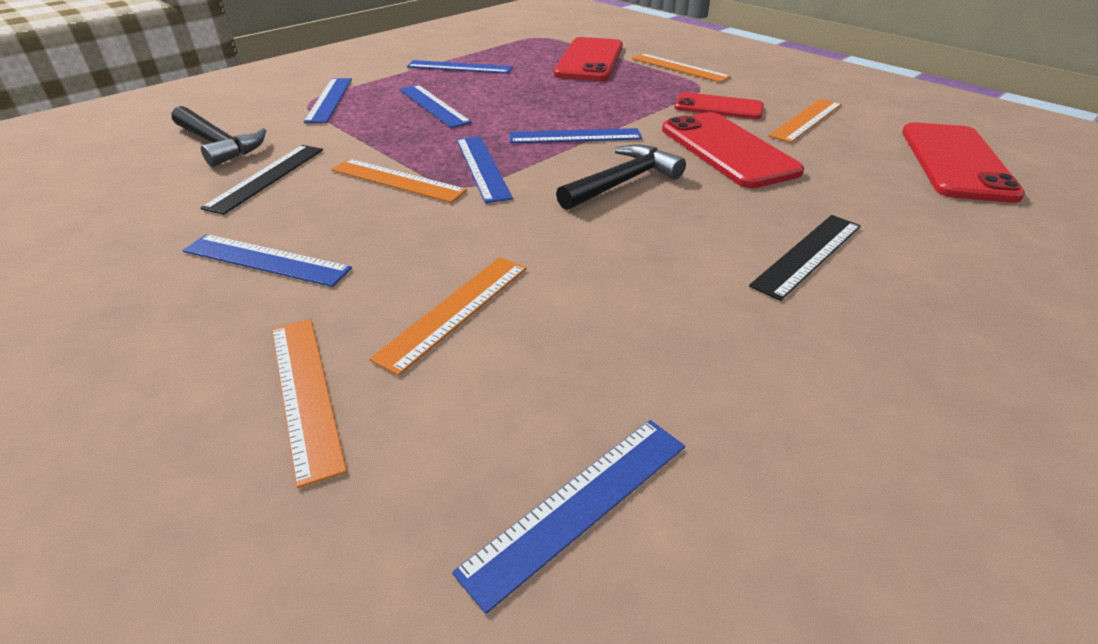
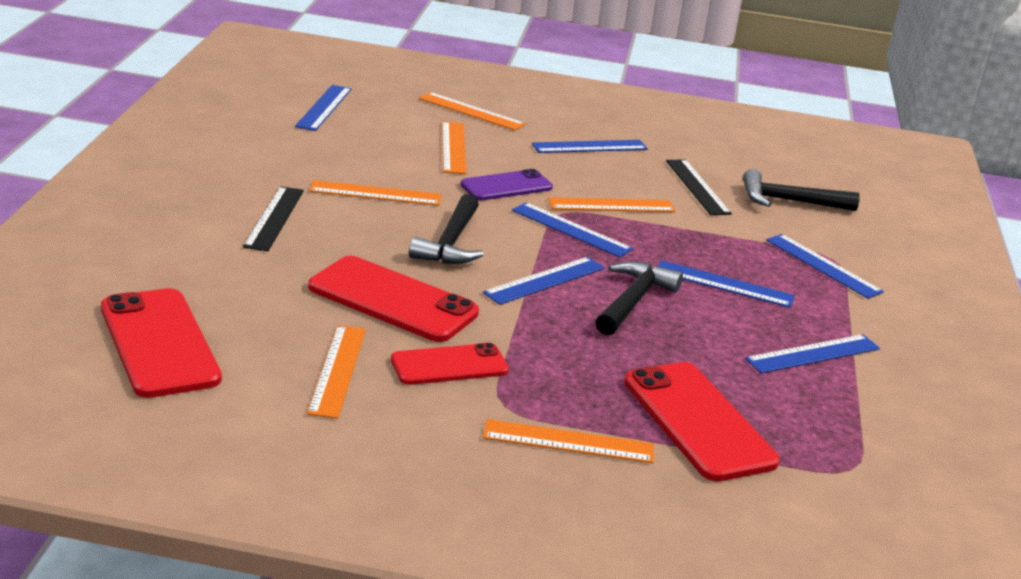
camera: 140 degrees right, 10 degrees down
none -> orange ruler [309,180,441,206]
none -> purple phone [460,169,553,200]
none -> black hammer [595,261,683,336]

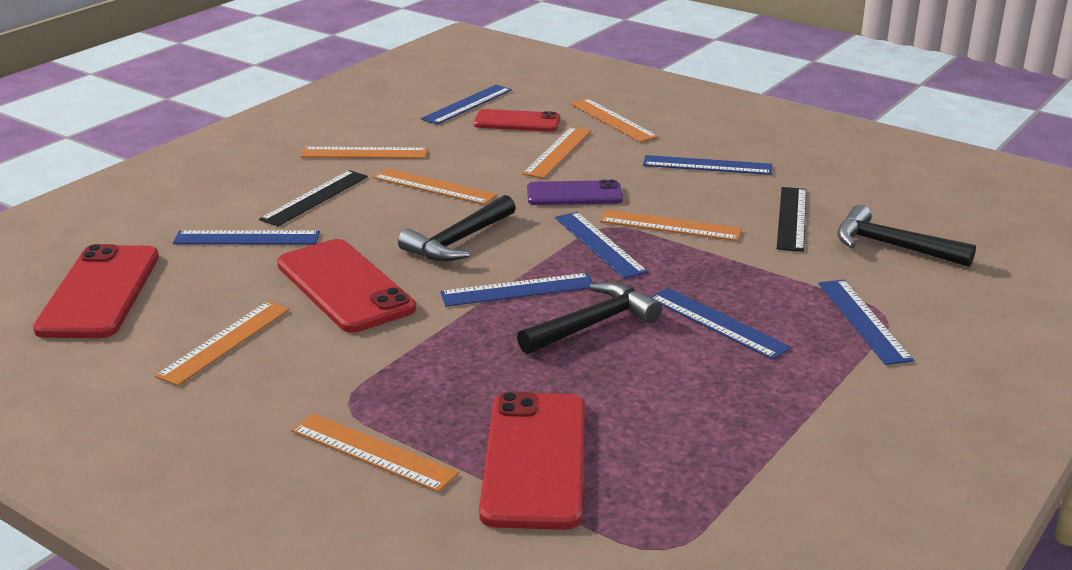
camera: 30 degrees right, 0 degrees up
red phone [391,343,509,385] -> red phone moved to [474,109,560,132]
blue ruler [745,334,880,373] -> blue ruler moved to [173,230,320,244]
none -> orange ruler [300,147,428,159]

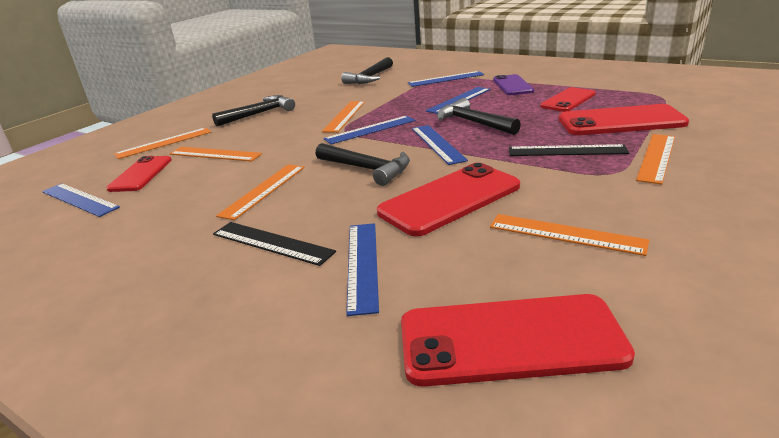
camera: 90 degrees left, 0 degrees up
orange ruler [300,147,428,159] -> none
purple phone [527,180,623,205] -> purple phone moved to [493,74,534,95]
blue ruler [643,155,772,175] -> black hammer [212,95,295,127]
black ruler [777,187,807,252] -> black ruler moved to [509,144,629,156]
none -> red phone [541,87,596,112]

